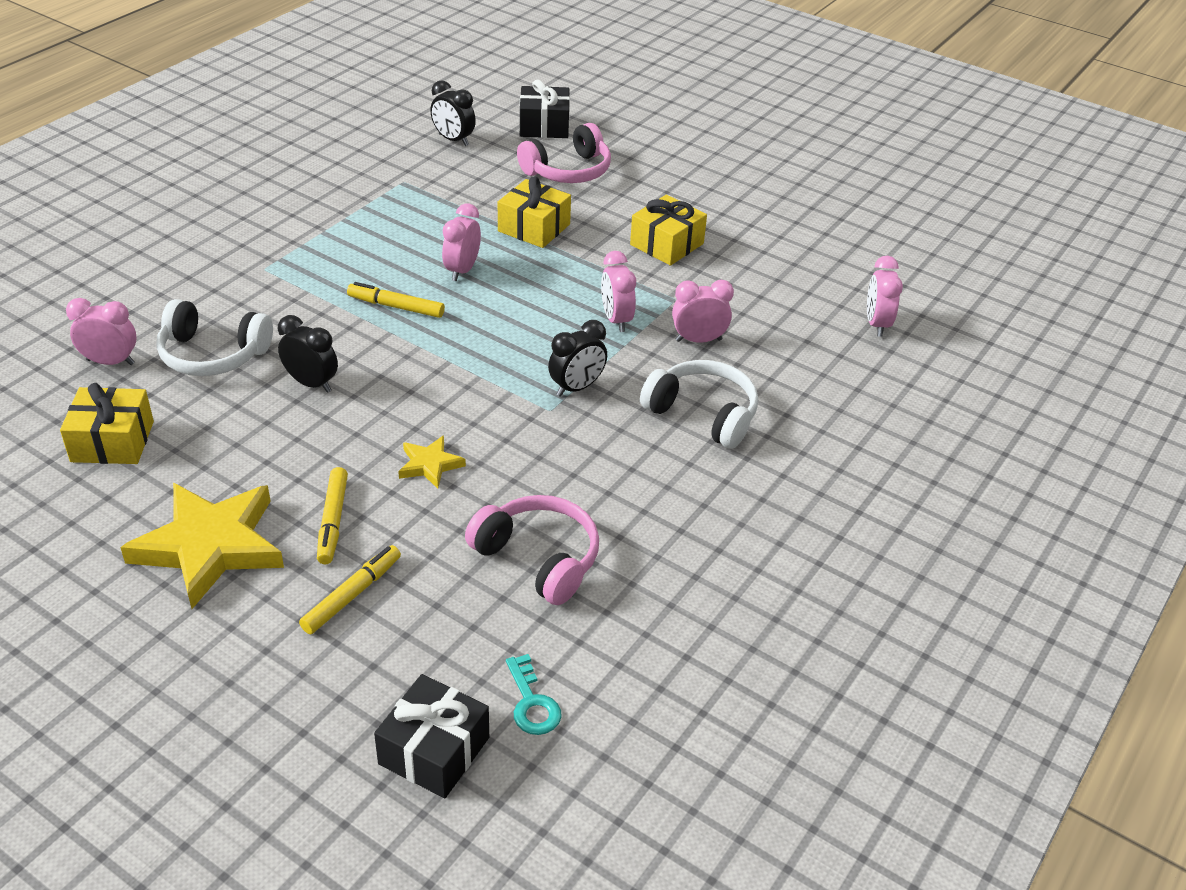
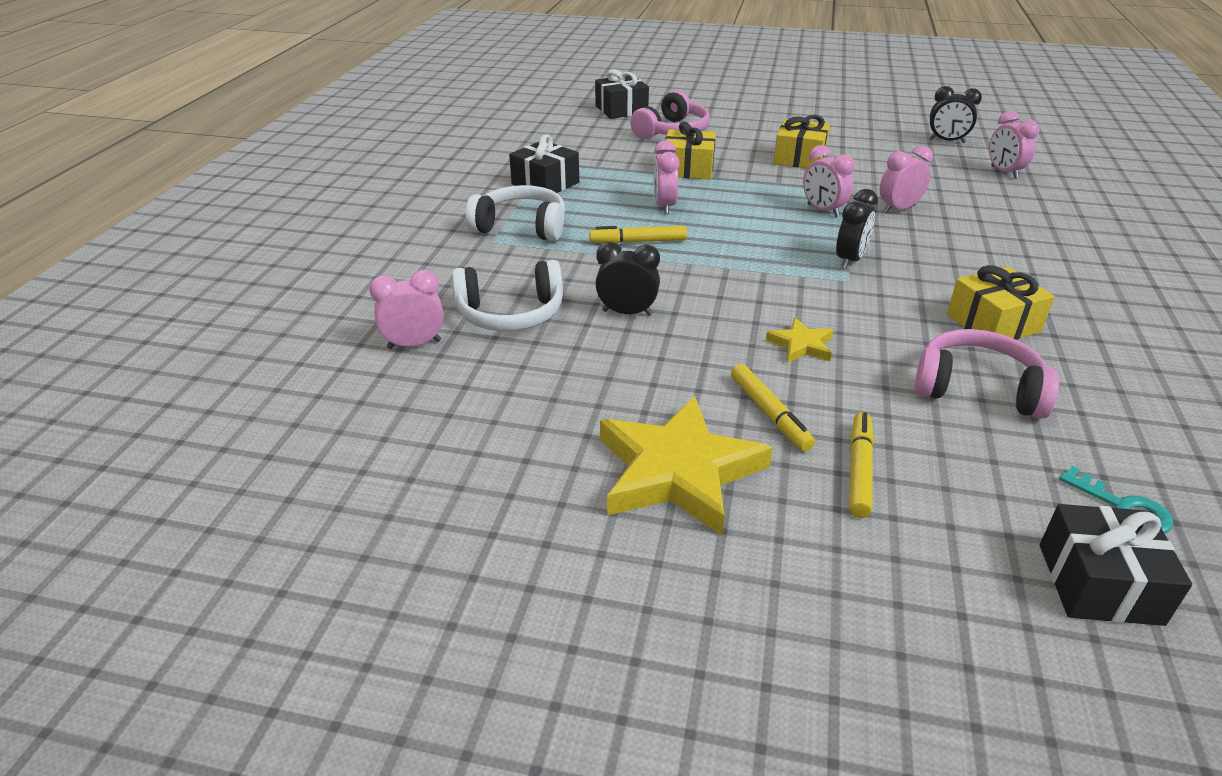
camera: 20 degrees left, 5 degrees down
yellow gift [60,383,154,464] -> yellow gift moved to [947,265,1055,340]
black clock [430,80,476,146] -> black clock moved to [929,86,982,143]
white headphones [640,360,758,449] -> white headphones moved to [465,185,565,241]
none -> black gift [509,135,579,193]

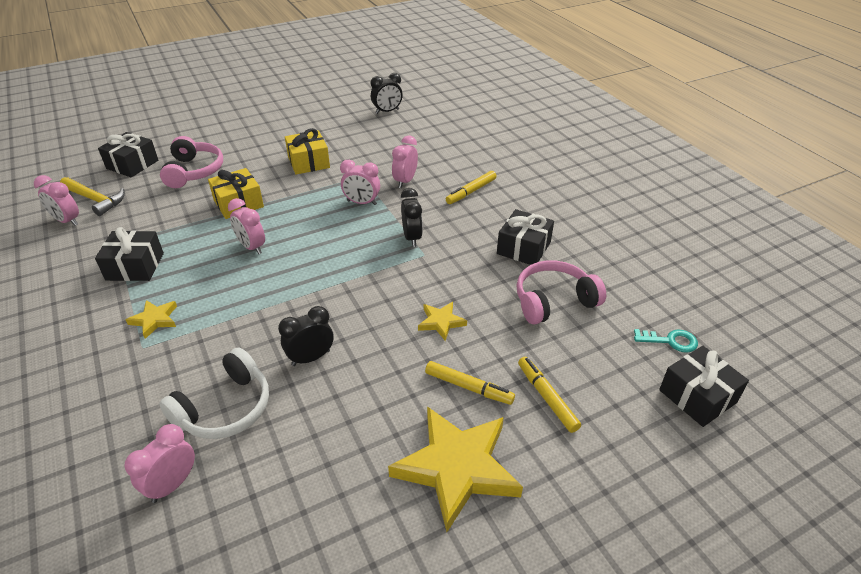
camera: 40 degrees left, 5 degrees up
white headphones [465,185,565,241] -> yellow star [126,300,177,339]
yellow marker [589,226,687,244] -> yellow marker moved to [446,171,497,204]
yellow gift [947,265,1055,340] -> black gift [497,209,554,265]
pink clock [989,111,1040,179] -> pink clock moved to [34,175,79,226]
none -> yellow hammer [60,177,125,216]

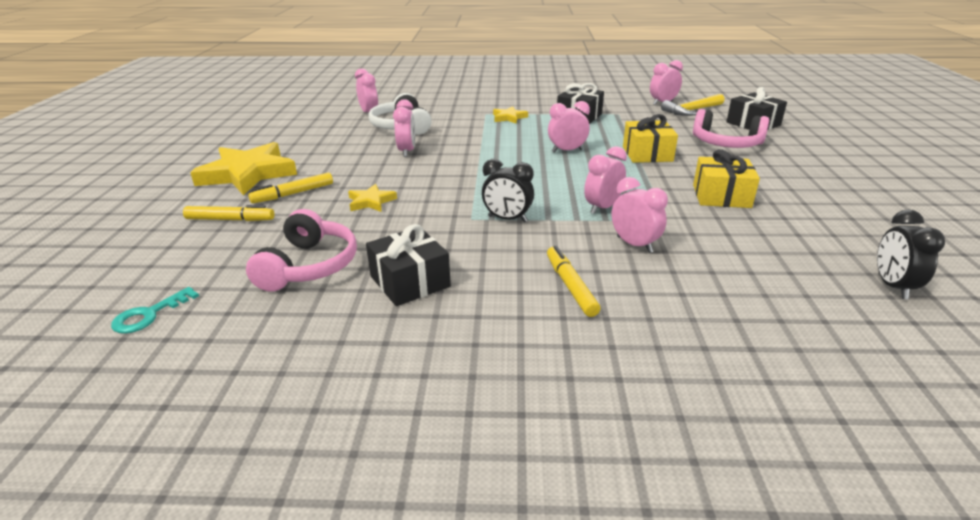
camera: 120 degrees right, 10 degrees down
black clock [278,306,333,366] -> pink clock [393,99,415,157]
black gift [659,346,749,427] -> none

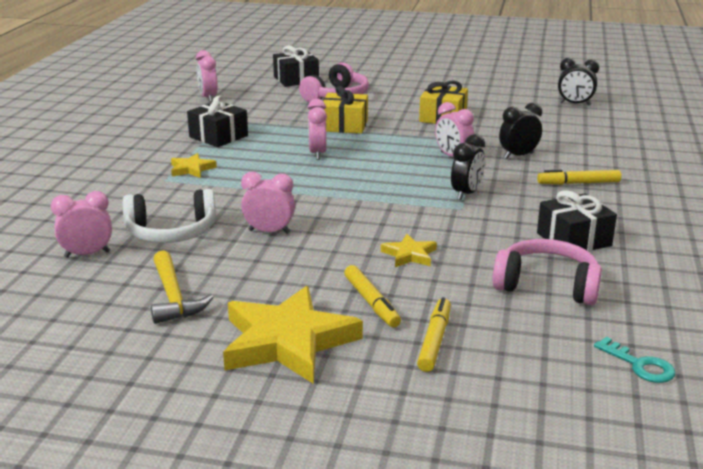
camera: 80 degrees left, 5 degrees down
pink clock [612,177,668,253] -> black clock [499,103,542,159]
yellow hammer [661,94,725,116] -> yellow hammer moved to [151,251,213,324]

